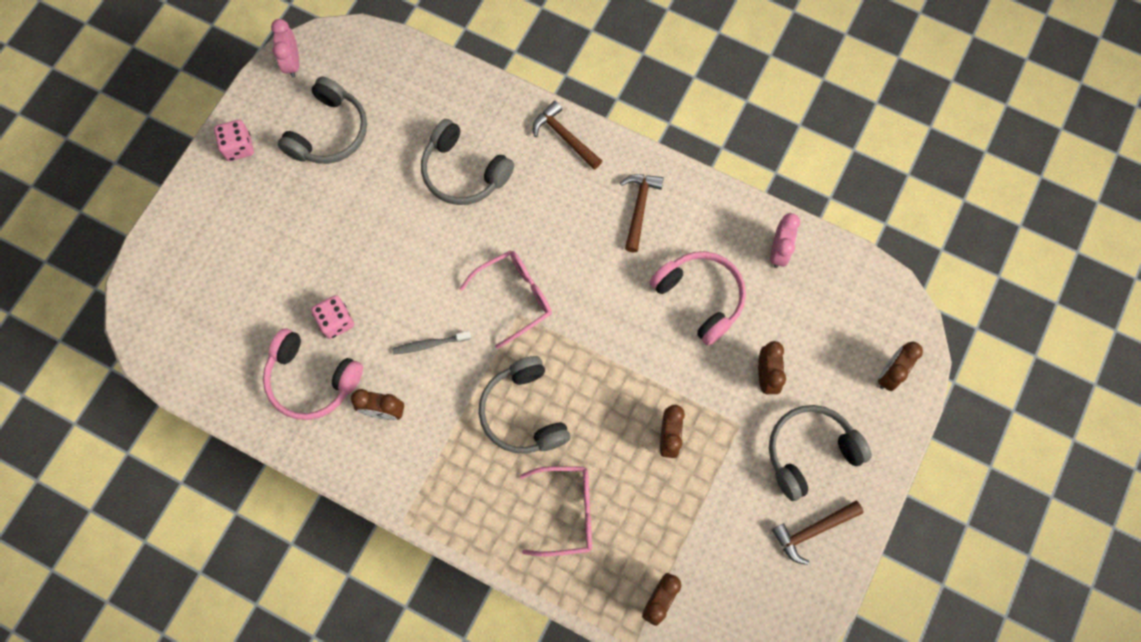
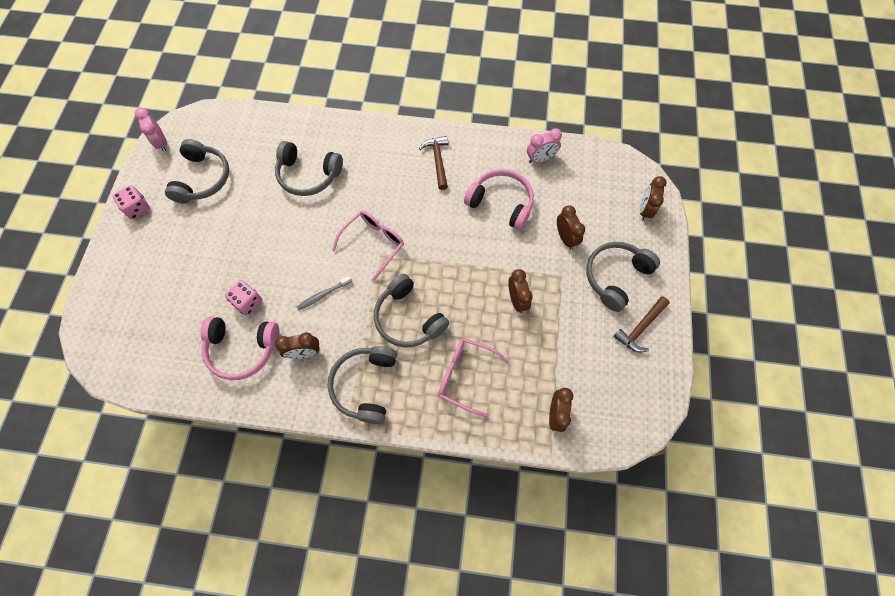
camera: 20 degrees left, 5 degrees down
pink glasses [520,466,592,556] -> pink glasses turned 135 degrees counterclockwise [438,338,509,418]
brown hammer [533,101,602,170] -> none
pink clock [770,213,800,268] -> pink clock turned 75 degrees clockwise [527,128,562,163]
none -> grey headphones [328,346,397,424]

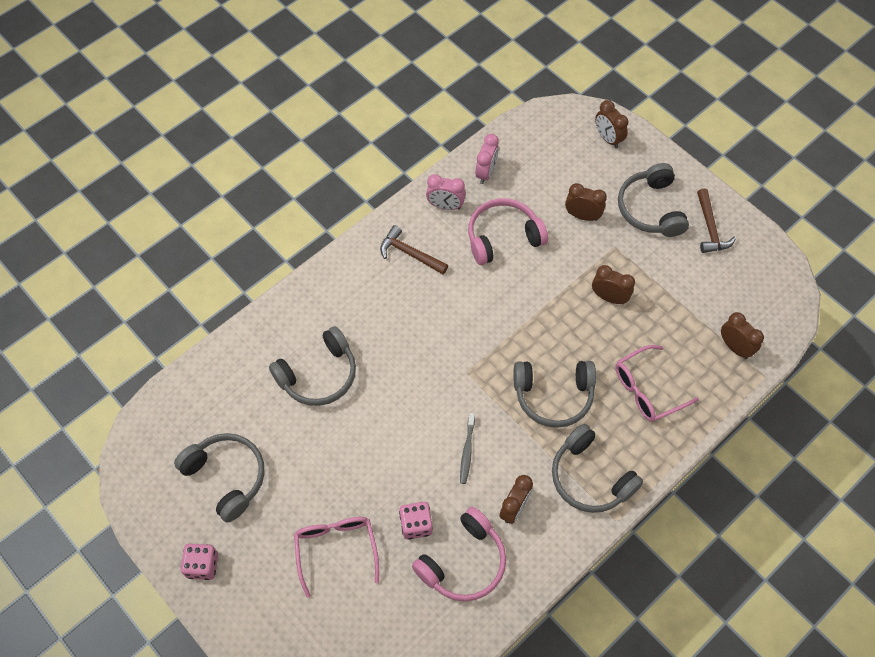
camera: 50 degrees left, 5 degrees down
pink clock [135,108,167,152] -> pink clock moved to [426,174,466,210]
pink glasses [332,210,404,282] -> pink glasses moved to [294,517,379,598]

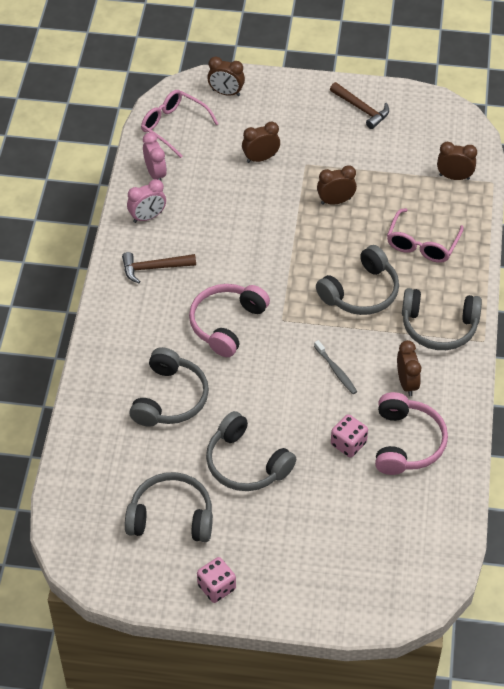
camera: 40 degrees left, 10 degrees down
pink glasses [294,517,379,598] -> pink glasses moved to [141,90,219,158]
pink headphones [468,198,548,265] -> pink headphones moved to [189,284,270,357]
grey headphones [618,163,689,237] -> grey headphones moved to [206,411,296,491]

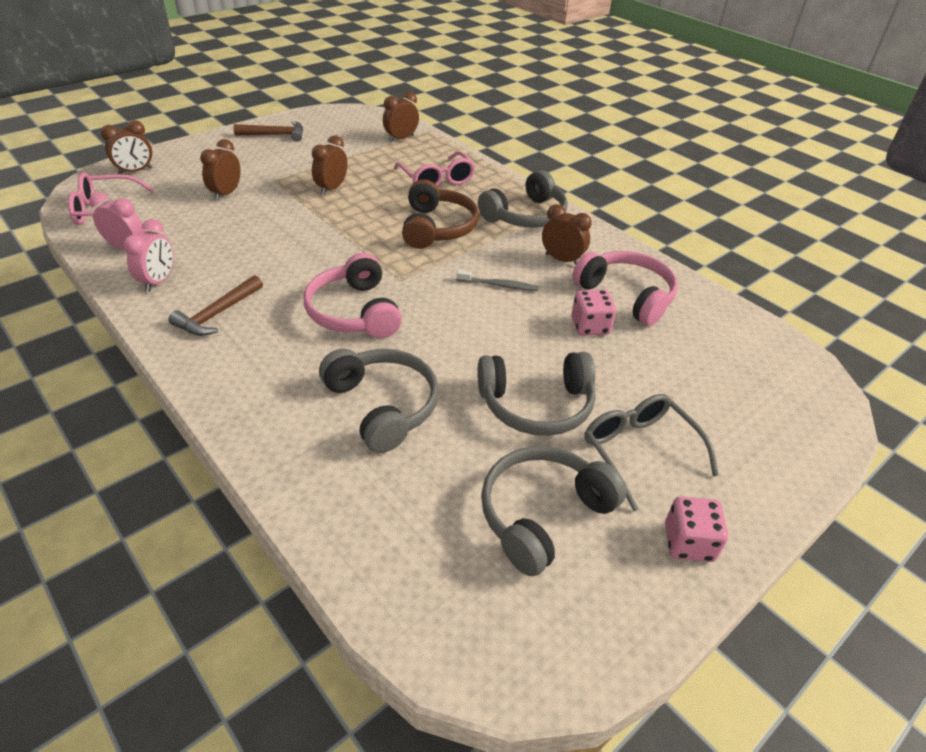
camera: 50 degrees left, 10 degrees down
grey headphones [316,245,399,315] -> brown headphones [402,179,479,249]
none -> grey glasses [584,394,719,511]

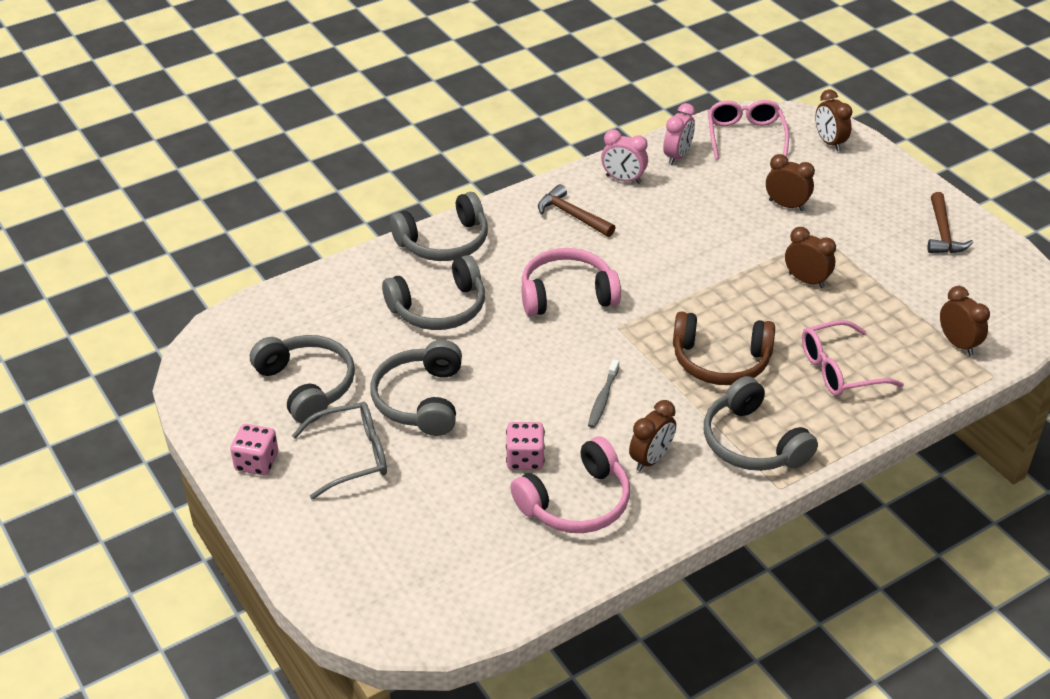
camera: 100 degrees right, 0 degrees up
none -> grey headphones [390,192,488,261]

